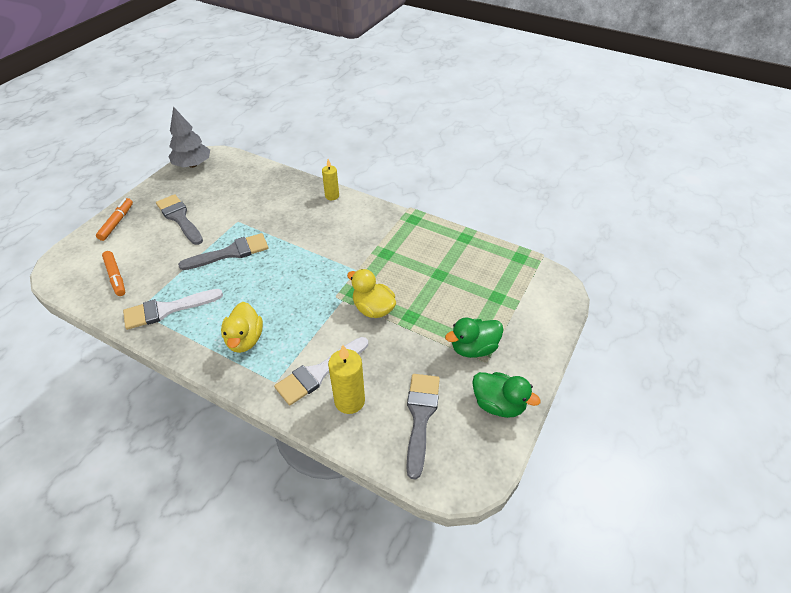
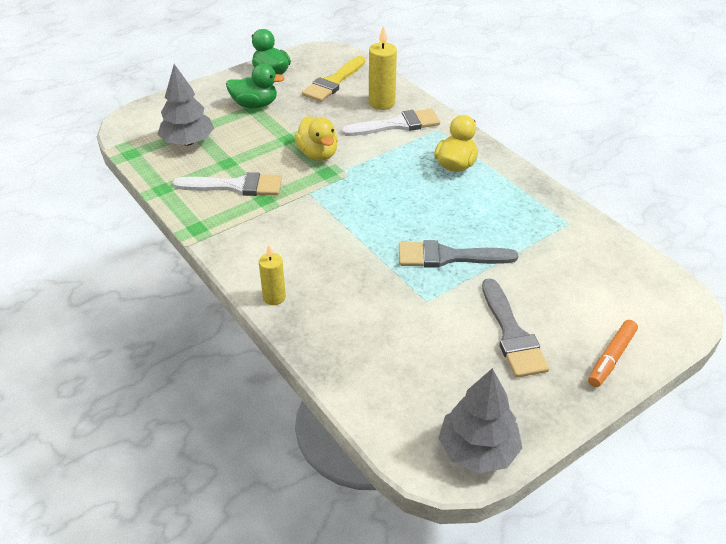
camera: 155 degrees left, 5 degrees down
orange marker [102,251,125,296] -> none
white brush [123,289,223,330] -> white brush moved to [173,172,282,196]
grey brush [406,374,440,480] -> yellow brush [302,56,365,102]
none -> grey tree [157,64,214,146]

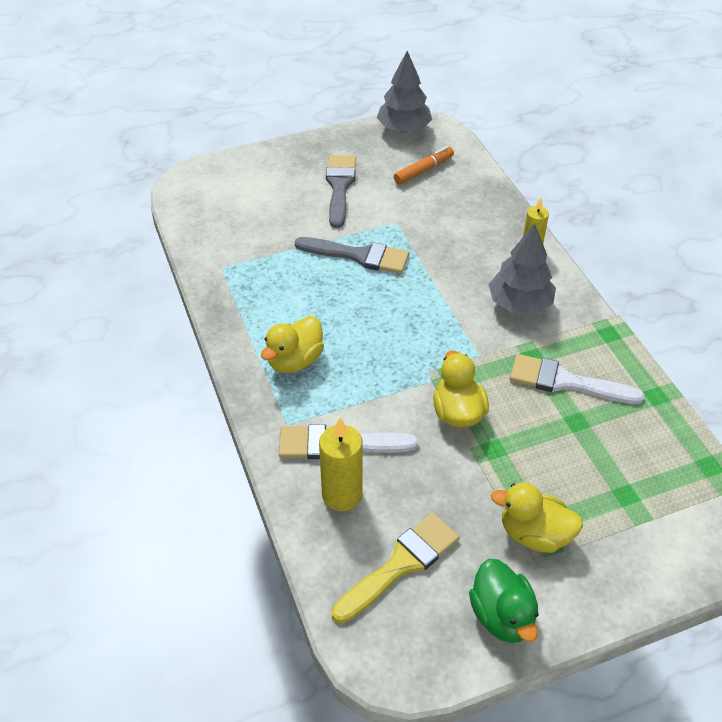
camera: 165 degrees left, 5 degrees up
grey tree [157,64,214,146] -> grey tree moved to [488,223,556,314]
green duck [226,64,285,108] -> yellow duck [491,483,583,553]
orange marker [588,320,638,387] -> orange marker moved to [394,146,454,184]

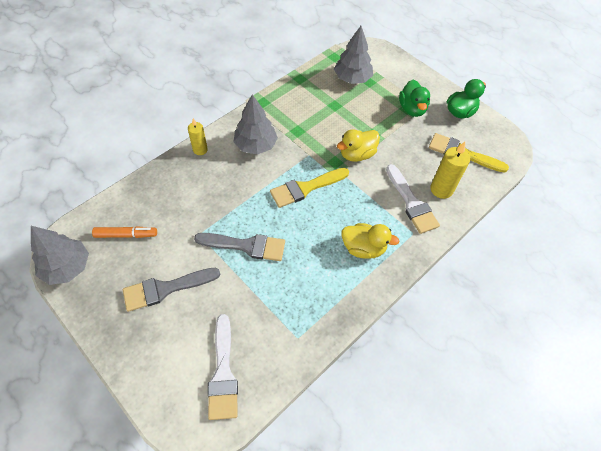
camera: 115 degrees left, 10 degrees up
grey brush [295,237,409,274] -> grey brush turned 105 degrees clockwise [194,233,285,261]
orange marker [394,146,454,184] -> orange marker turned 150 degrees clockwise [92,226,157,238]
yellow duck [491,483,583,553] -> green duck [399,80,430,117]
white brush [510,354,644,404] -> white brush moved to [208,314,238,420]
none -> yellow brush [270,168,349,208]
none -> grey tree [334,26,373,84]

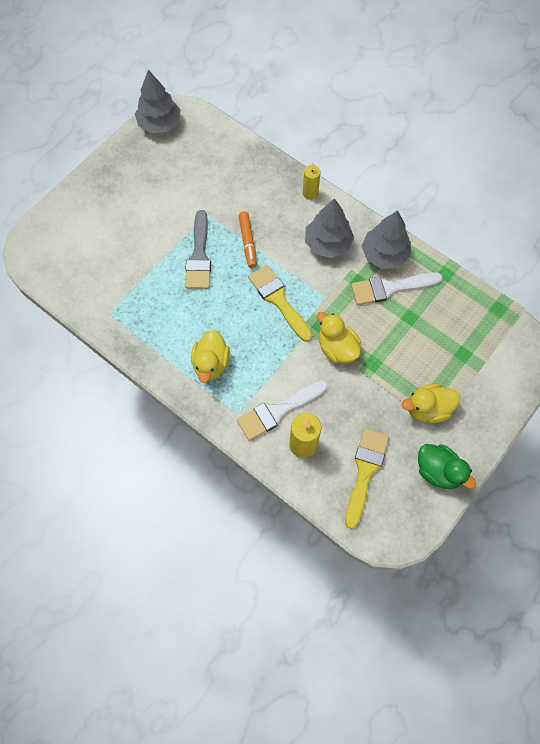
camera: 85 degrees right, 10 degrees up
orange marker [92,226,157,238] -> orange marker moved to [239,212,257,268]
grey brush [123,268,220,312] -> none
white brush [208,314,238,420] -> white brush moved to [351,273,442,305]
grey tree [334,26,373,84] -> grey tree moved to [362,210,411,269]
green duck [399,80,430,117] -> yellow duck [402,384,460,423]

